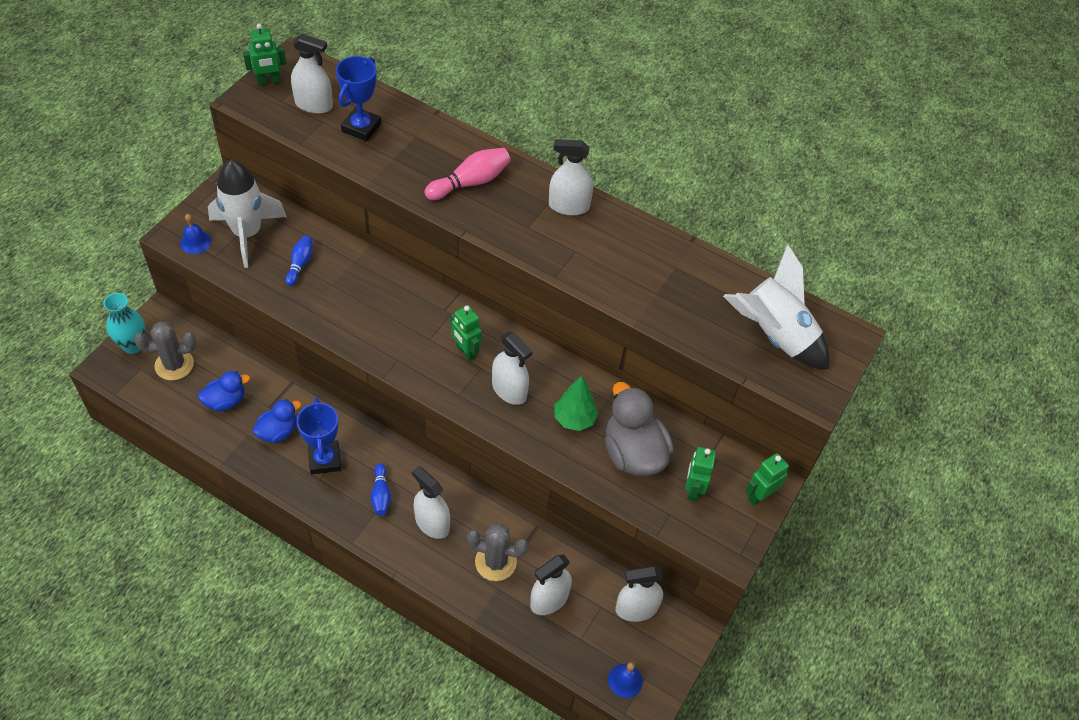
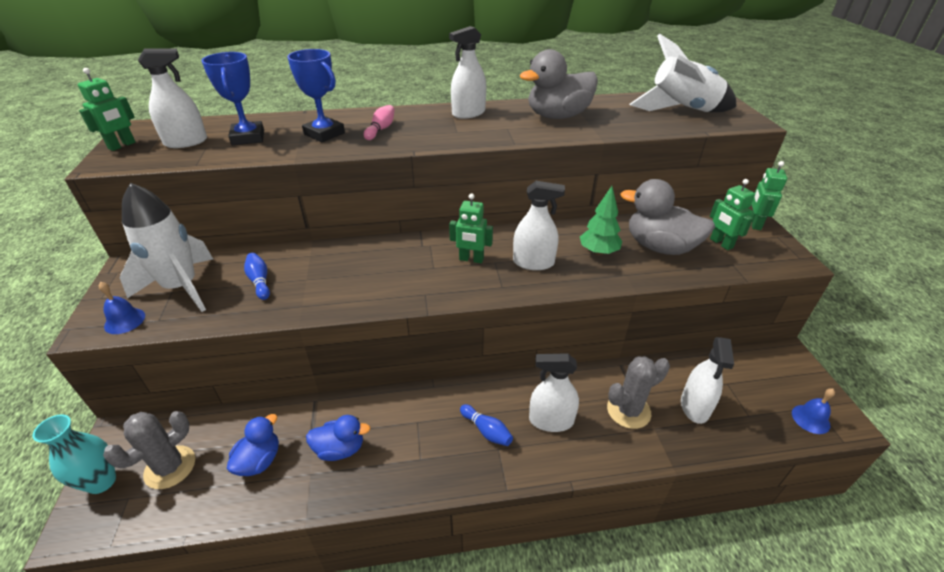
camera: 35 degrees left, 15 degrees down
blue duck [252,399,301,443] -> blue duck turned 75 degrees clockwise [306,415,371,461]
blue trophy [296,398,341,474] -> blue trophy moved to [287,49,345,142]
pink bowling pin [424,148,511,200] -> pink bowling pin [364,105,395,140], size x0.63
white spray bottle [616,566,663,622] -> none
none -> grey duck [520,49,598,119]

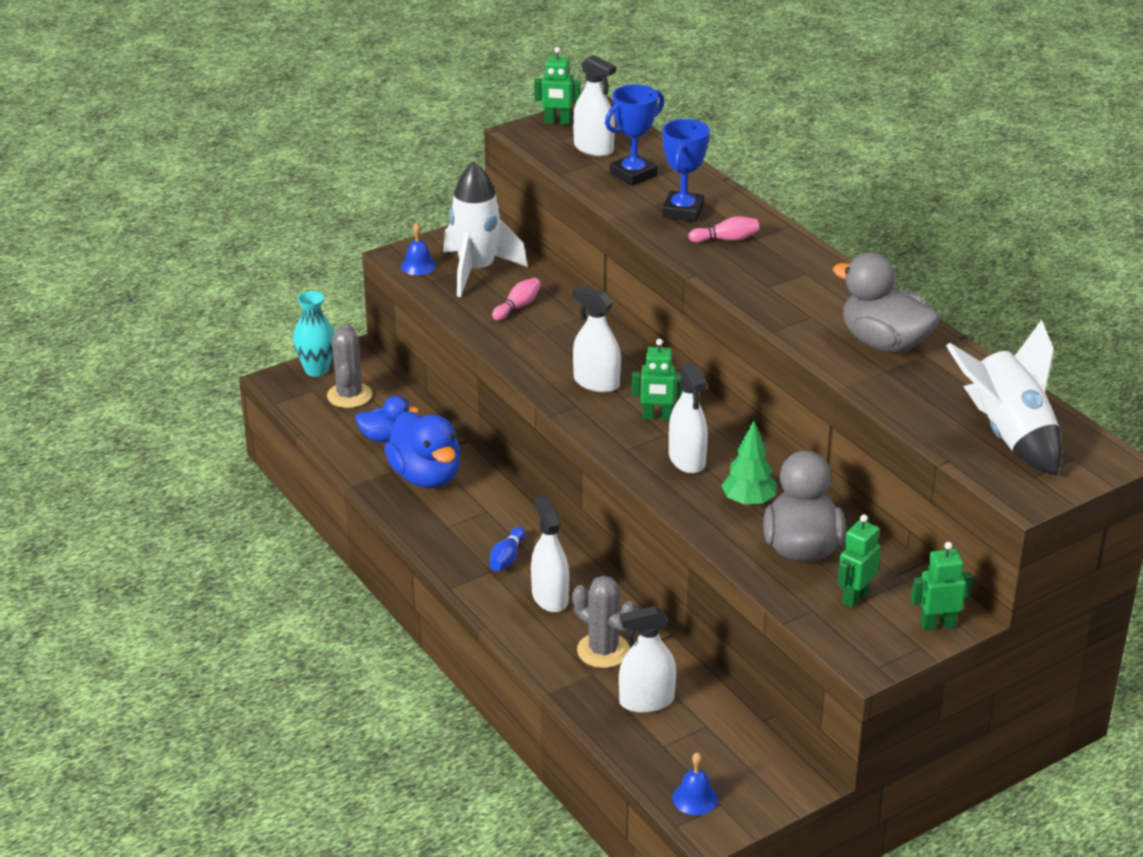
camera: 65 degrees right, 5 degrees down
grey cactus [103,411,195,489] -> grey cactus turned 75 degrees clockwise [327,323,372,408]
blue bowling pin [244,253,270,300] -> pink bowling pin [492,278,541,321]
blue duck [306,415,371,461] -> blue duck [384,411,461,488], size x1.70
white spray bottle [449,26,486,119] -> white spray bottle moved to [572,286,621,393]
green robot [449,193,493,263] -> green robot turned 75 degrees counterclockwise [632,339,683,420]

